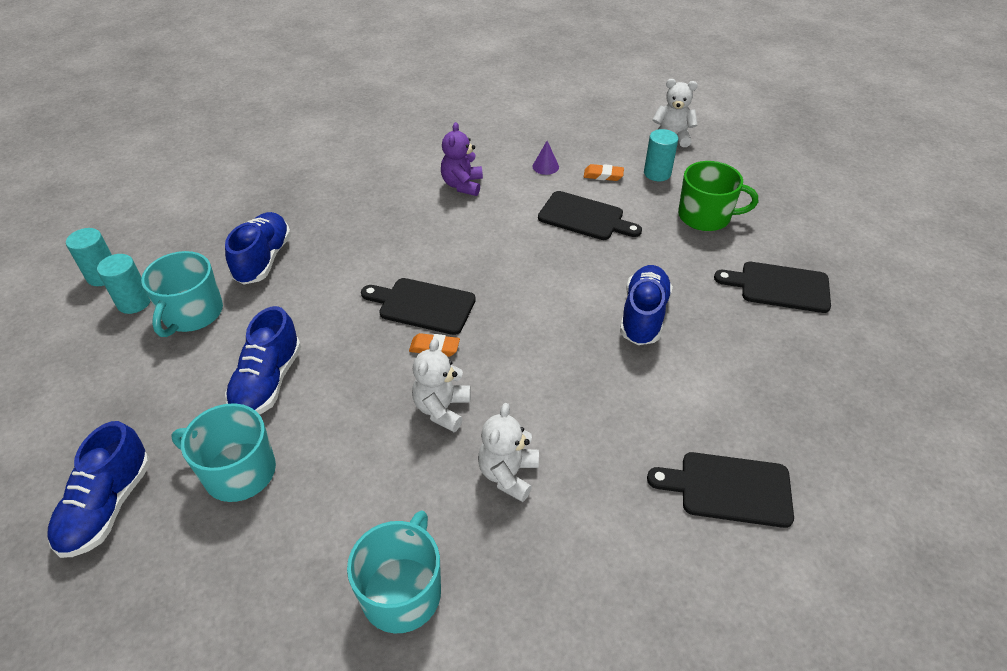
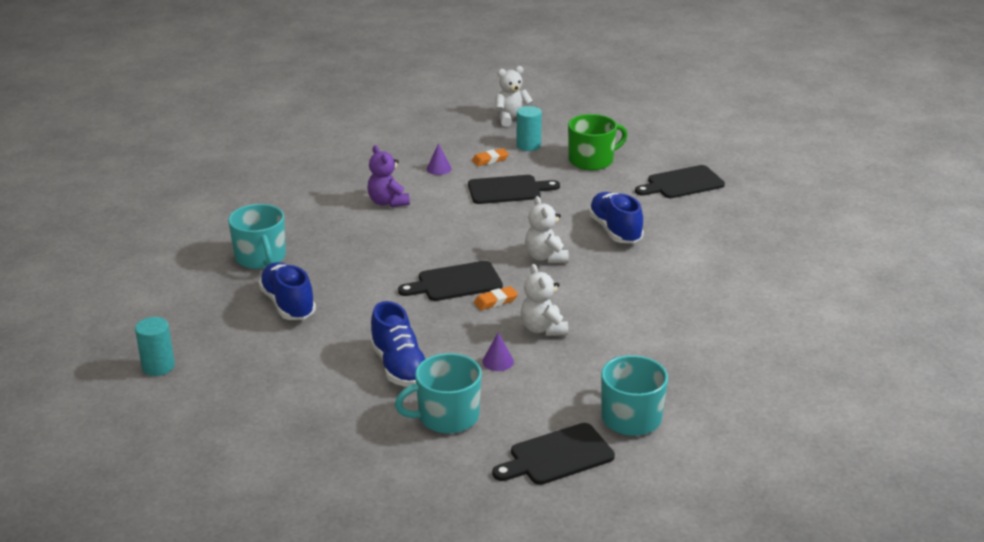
camera: 35 degrees left, 15 degrees down
blue shoe [47,421,150,558] -> none
turquoise cylinder [97,254,151,314] -> none
turquoise mug [141,251,223,337] -> turquoise mug moved to [228,204,286,269]
white teddy bear [478,403,539,502] -> white teddy bear moved to [525,196,569,263]
black cutting board [647,452,794,528] -> black cutting board moved to [492,423,615,485]
none -> purple cone [482,332,514,371]

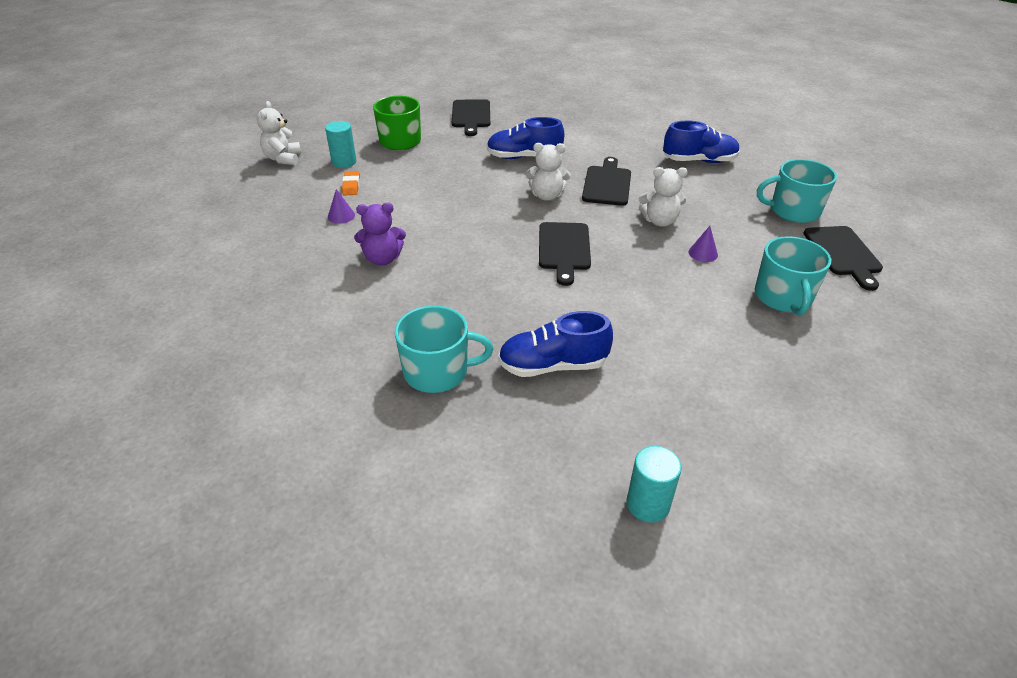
camera: 70 degrees left, 10 degrees up
blue shoe [370,301,425,387] -> blue shoe moved to [663,121,740,163]
black cutting board [468,175,560,204] -> black cutting board moved to [582,157,631,206]
orange eraser [474,286,518,310] -> none

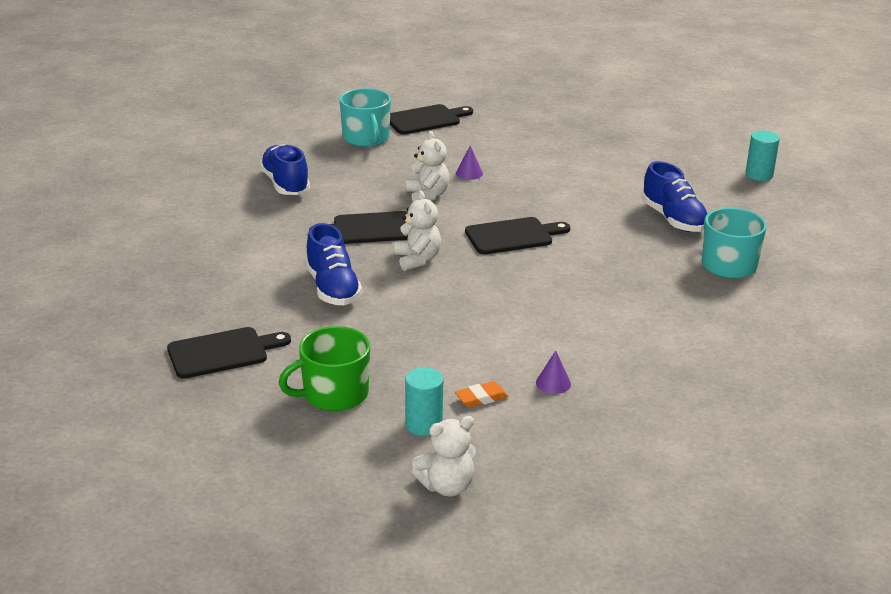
camera: 110 degrees left, 10 degrees down
purple teddy bear [354,203,406,265] -> none
turquoise mug [755,236,831,315] -> none

